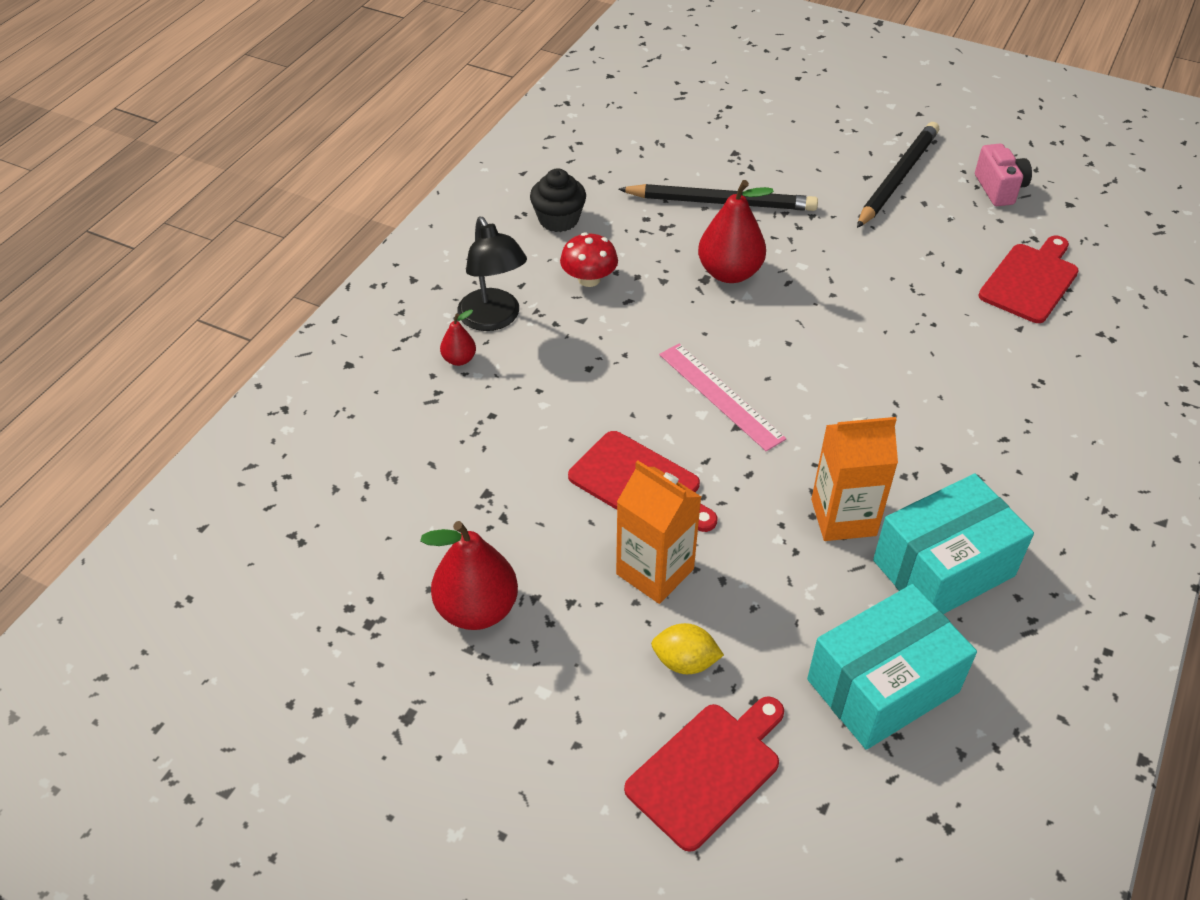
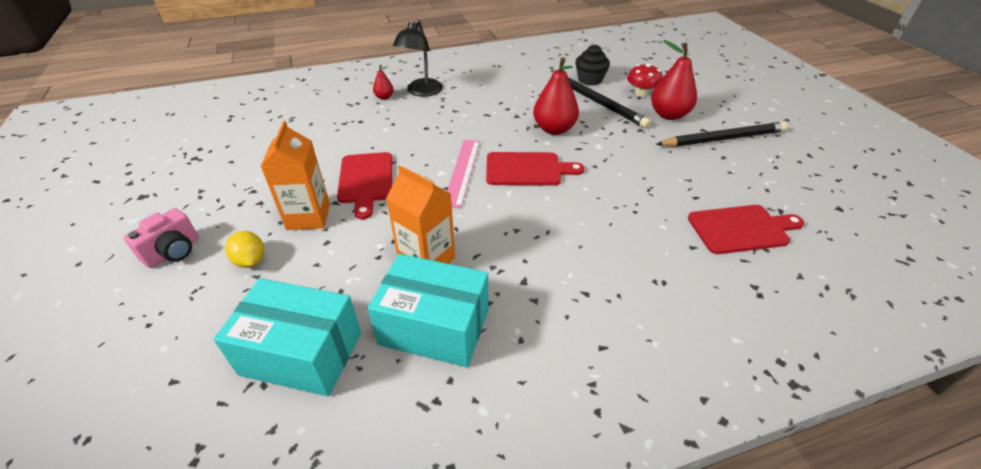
camera: 45 degrees right, 5 degrees down
red pear [420,521,518,630] -> red pear moved to [651,40,697,120]
black cupcake [530,169,586,232] -> black cupcake moved to [575,44,610,85]
red mushroom [560,232,618,287] -> red mushroom moved to [627,64,663,97]
red cutting board [624,696,784,852] -> red cutting board moved to [486,152,584,185]
pink camera [975,144,1032,206] -> pink camera moved to [124,208,199,268]

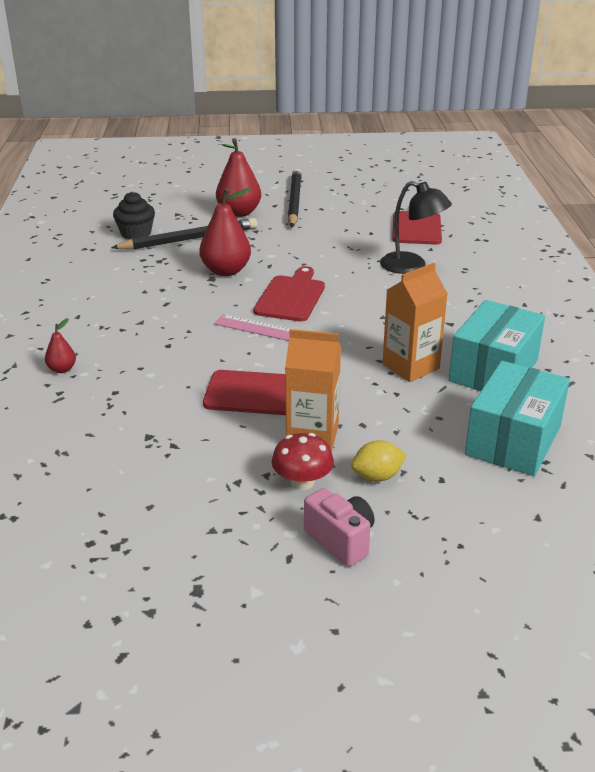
camera: 75 degrees left, 10 degrees down
black lamp [393,19,443,97] -> black lamp moved to [380,181,452,274]
red mushroom [627,64,663,97] -> red mushroom moved to [272,433,334,490]

